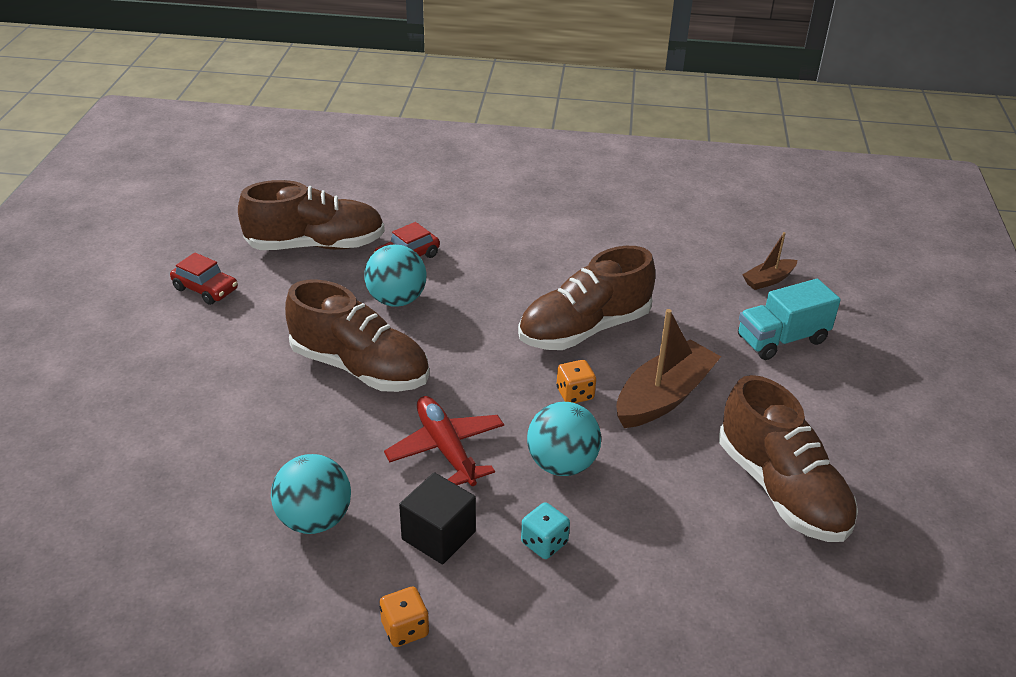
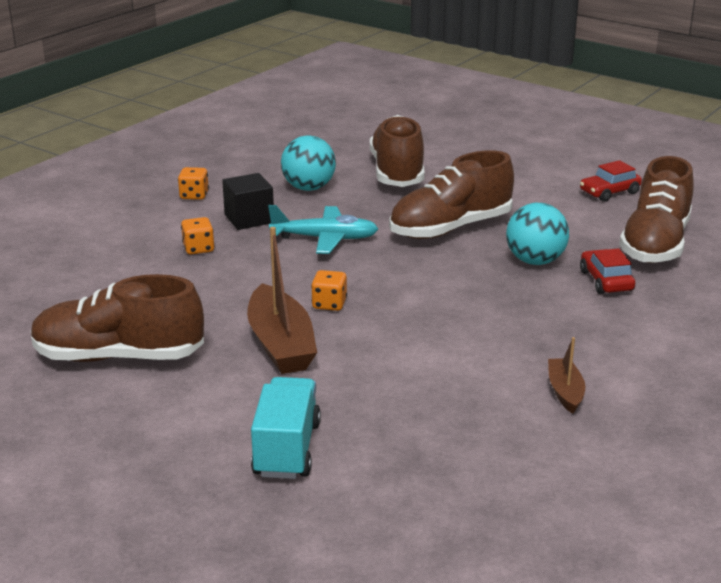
camera: 120 degrees right, 10 degrees down
red plane [384,396,504,486] -> turquoise plane [268,205,378,254]
brown shoe [518,246,655,350] -> brown shoe moved to [370,115,425,187]
turquoise dice [521,502,570,559] -> orange dice [181,217,214,254]
turquoise ball [527,402,601,476] -> none
brown boat [742,232,797,290] -> brown boat moved to [548,337,585,414]

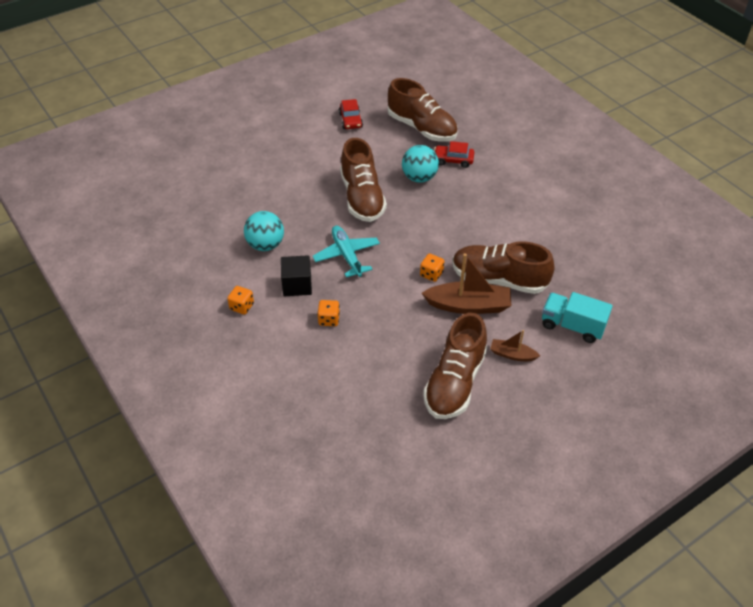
camera: 70 degrees left, 20 degrees up
turquoise plane [268,205,378,254] -> turquoise plane turned 45 degrees counterclockwise [313,226,380,277]
brown shoe [370,115,425,187] -> brown shoe moved to [452,241,554,294]
brown boat [548,337,585,414] -> brown boat moved to [490,330,540,361]

